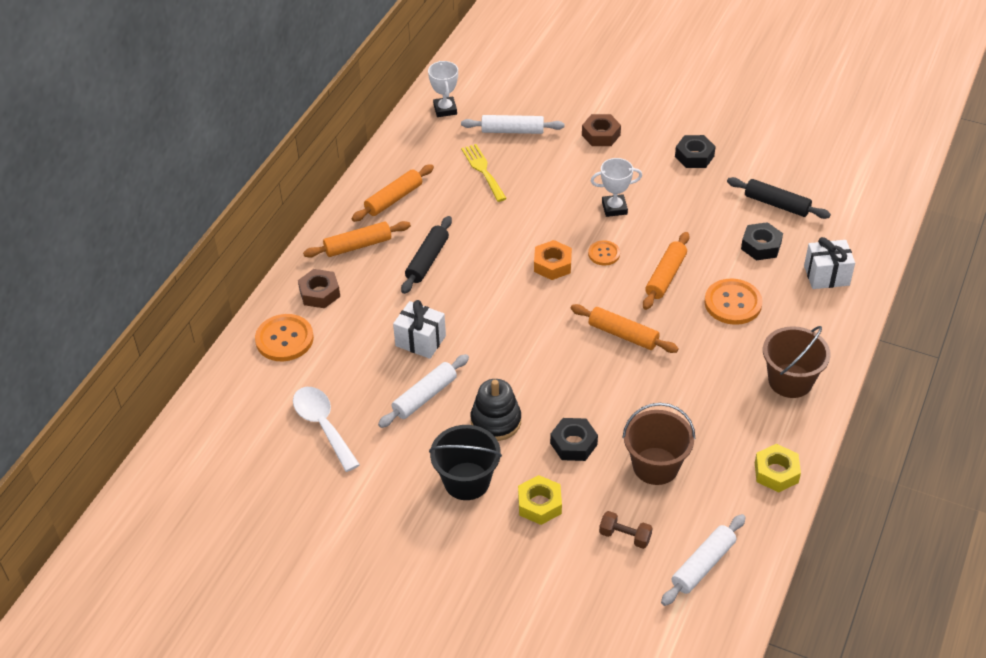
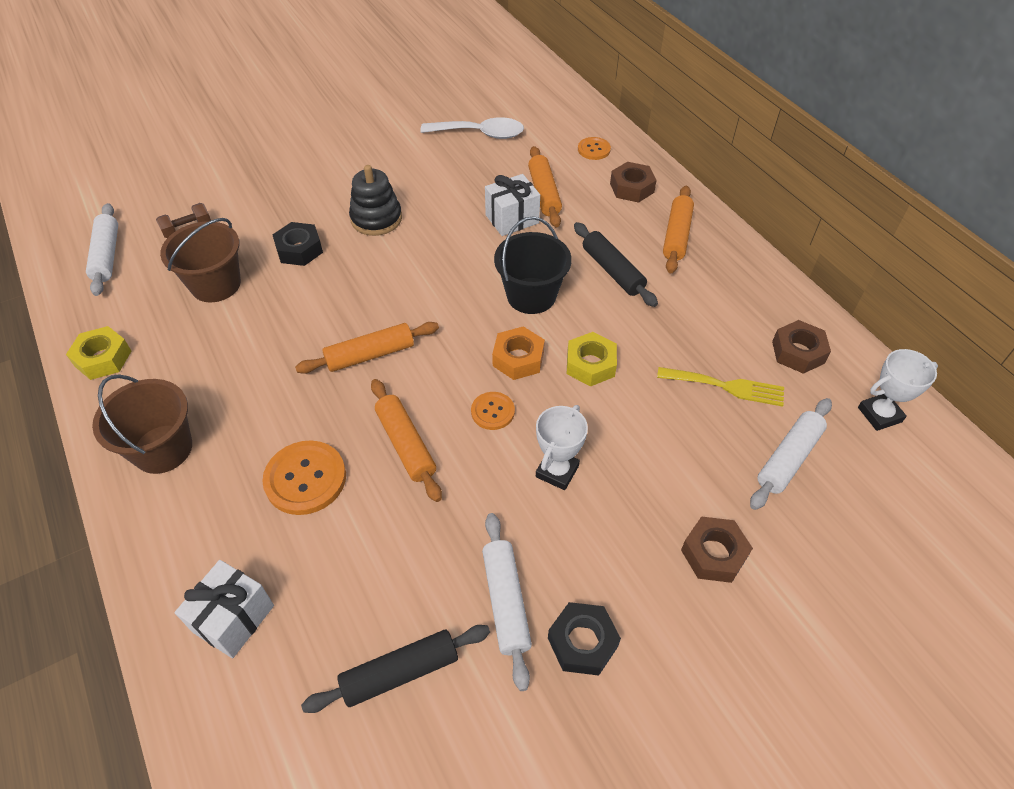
camera: 125 degrees right, 5 degrees up
orange button [255,314,314,361] -> orange button [578,137,611,160], size x0.58
orange rolling pin [352,164,434,222] -> orange rolling pin moved to [528,146,562,228]
white rolling pin [378,354,469,428] -> white rolling pin moved to [482,513,532,691]
white trophy [428,61,458,117] -> white trophy turned 45 degrees counterclockwise [858,349,938,431]
black bucket [429,425,502,500] -> black bucket moved to [494,216,572,314]
yellow nut [518,475,562,525] -> yellow nut moved to [567,332,617,387]
black nut [741,222,783,260] -> none
none -> brown nut [772,320,831,374]

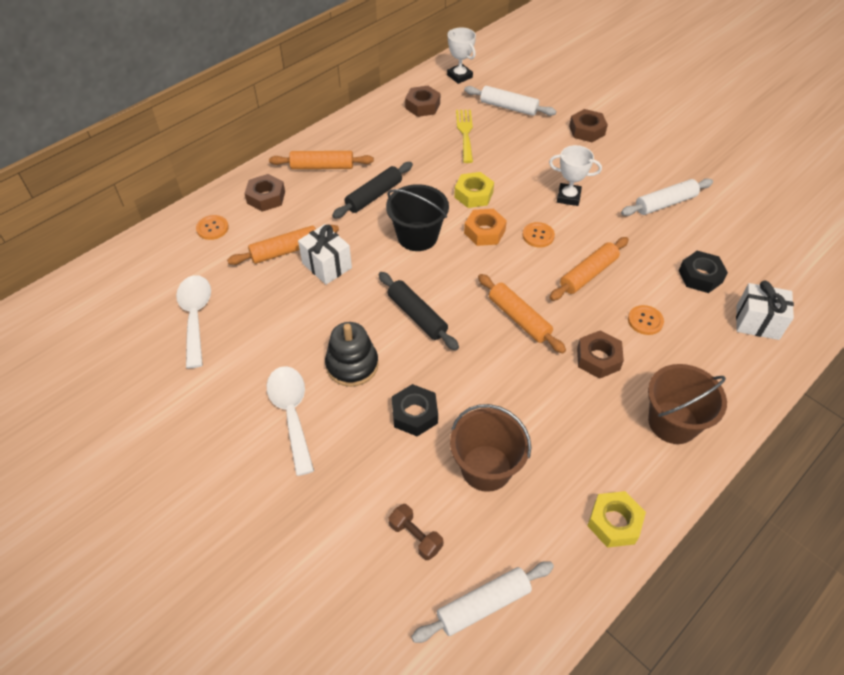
camera: 105 degrees left, 0 degrees up
orange button [262,441,346,515] -> orange button [628,305,664,335], size x0.58
black rolling pin [301,625,490,713] -> black rolling pin moved to [378,272,459,351]
black nut [548,602,621,676] -> black nut moved to [679,251,728,293]
none -> white spoon [266,366,314,476]
none -> brown nut [577,330,624,379]

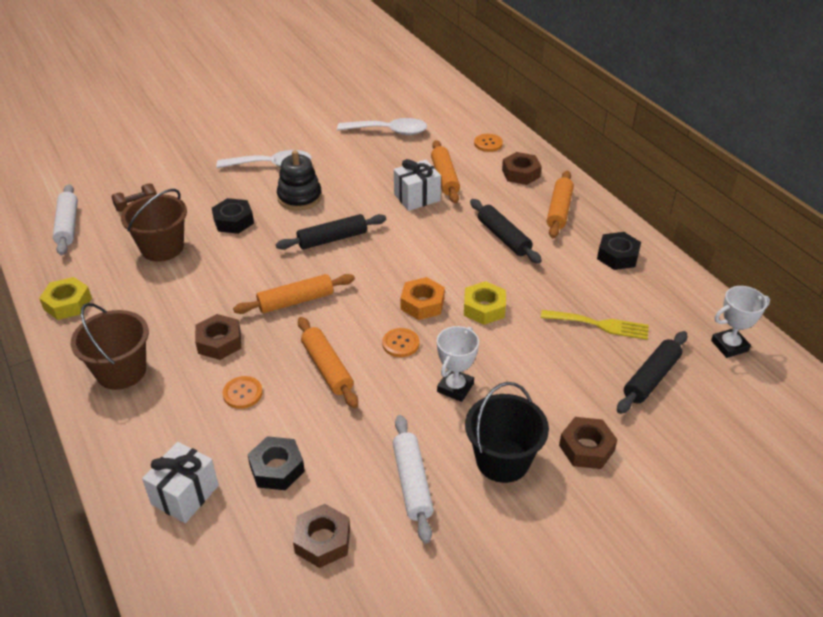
camera: 105 degrees right, 10 degrees down
black bucket [386,184,449,251] -> black bucket moved to [465,382,549,483]
brown nut [405,86,440,117] -> brown nut moved to [293,504,350,568]
white rolling pin [464,86,556,116] -> black rolling pin [617,331,687,414]
none -> black nut [597,232,641,270]

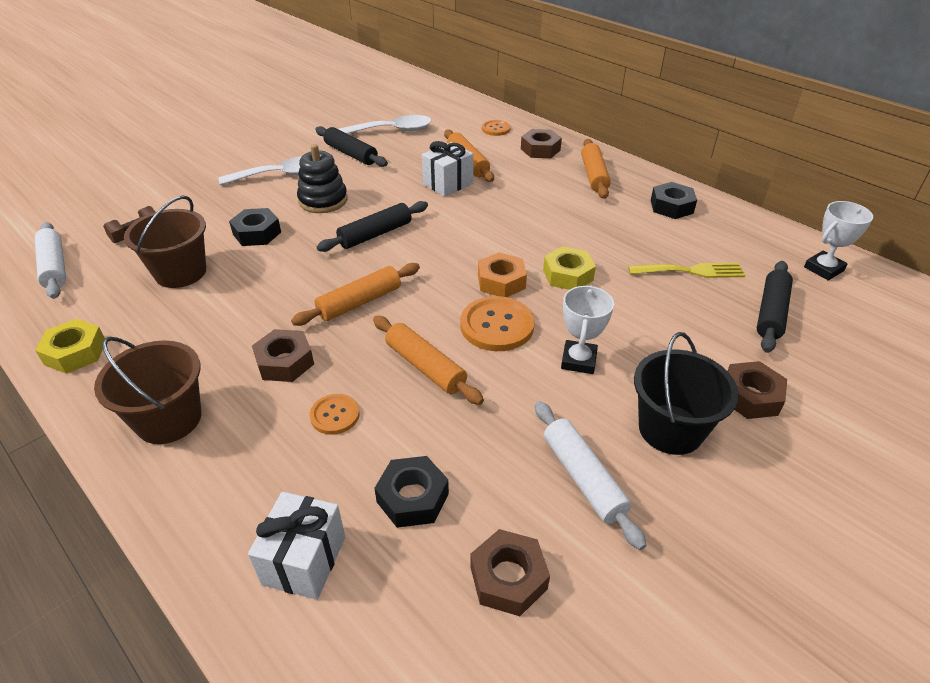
camera: 15 degrees left, 0 degrees up
orange button [382,328,419,357] -> orange button [460,296,535,351], size x1.73
black rolling pin [470,199,542,264] -> black rolling pin moved to [315,126,388,167]

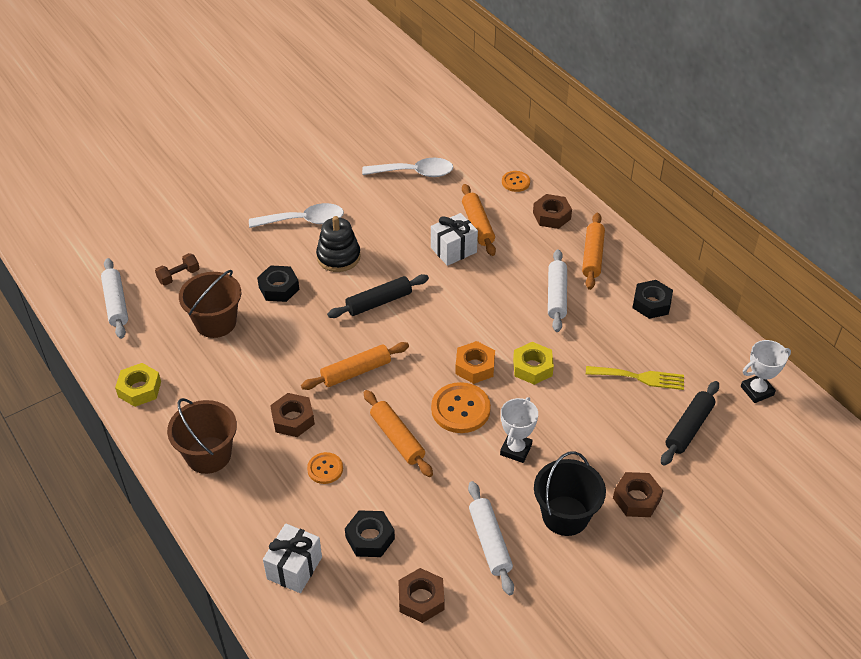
camera: 10 degrees right, 5 degrees up
black rolling pin [315,126,388,167] -> none
none -> white rolling pin [548,249,567,332]

